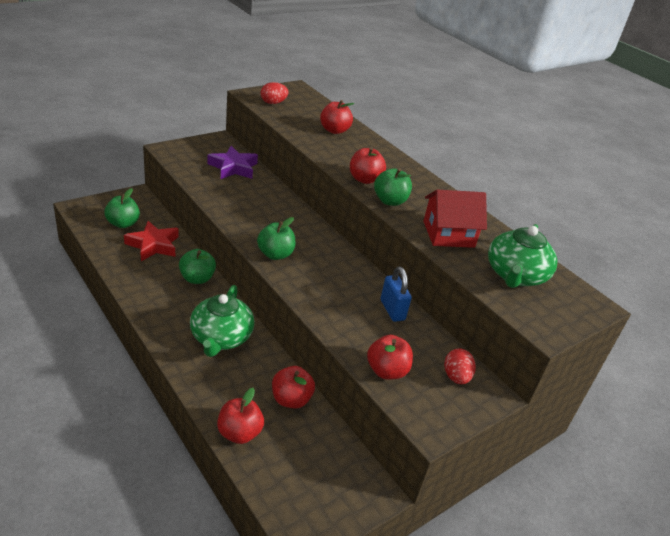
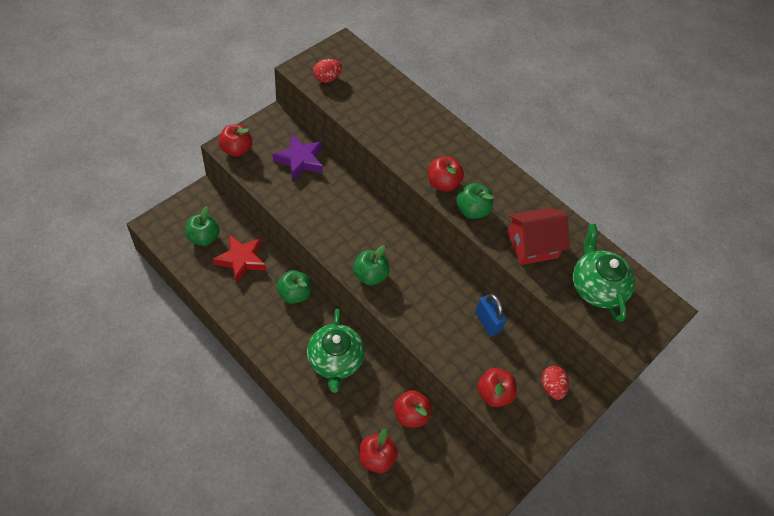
camera: 10 degrees left, 20 degrees up
red apple [320,100,354,134] -> red apple moved to [219,124,253,157]
green teapot [488,224,557,288] -> green teapot turned 150 degrees clockwise [573,224,635,322]

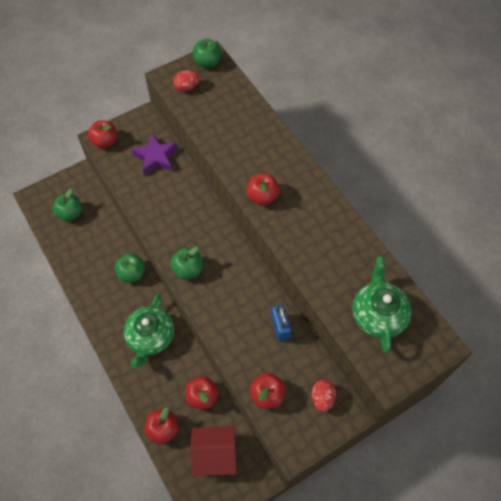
camera: 20 degrees right, 5 degrees up
red star [213,235,266,284] -> none
green apple [456,183,494,219] -> green apple moved to [192,39,221,68]
red house [507,208,570,265] -> red house moved to [190,426,237,476]

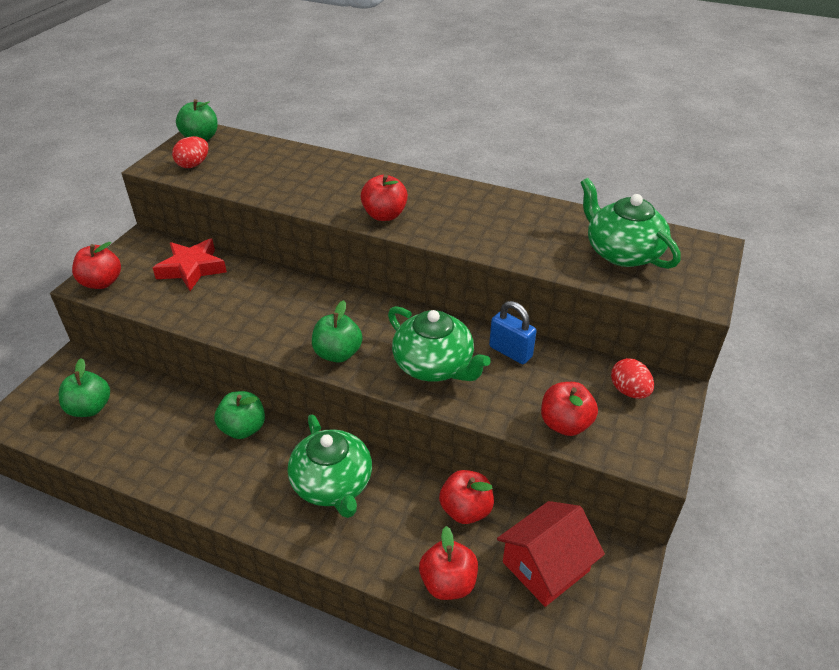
camera: 35 degrees left, 20 degrees down
purple star [132,134,178,175] -> red star [153,239,227,291]
none -> green teapot [388,306,491,382]

